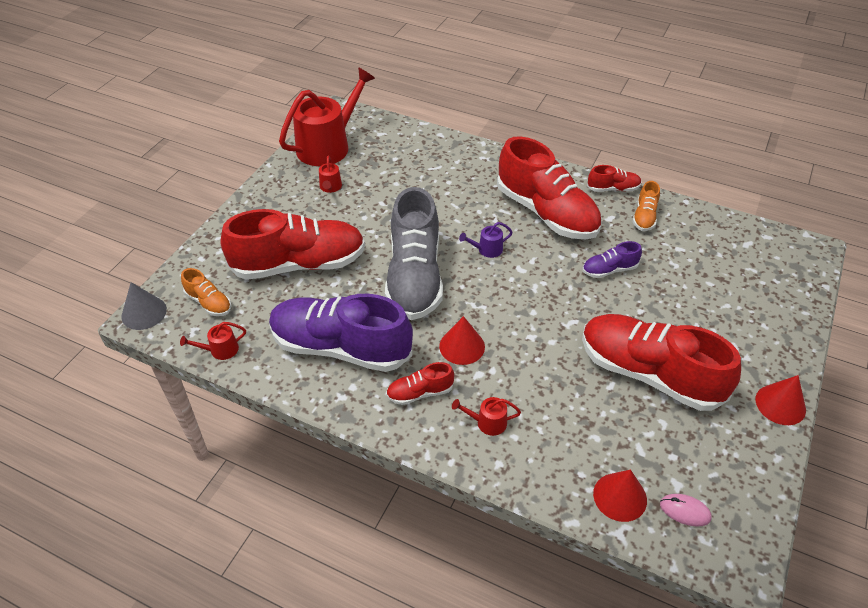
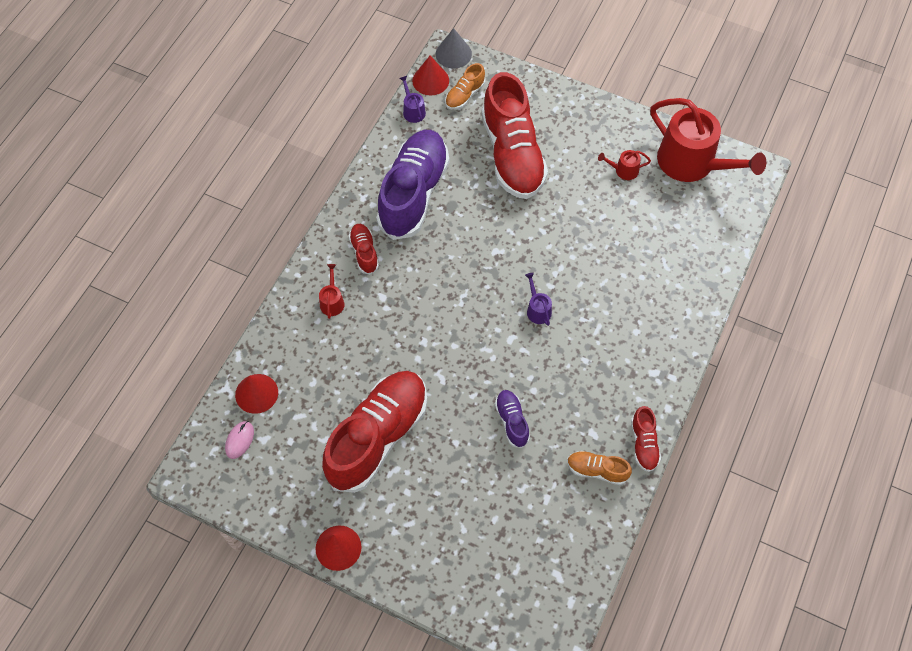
camera: 90 degrees right, 15 degrees up
red watering can [180,322,246,360] -> purple watering can [400,76,426,123]
grey shoe [385,187,443,320] -> none
red cone [439,316,485,365] -> red cone moved to [412,56,449,95]
red shoe [497,136,601,239] -> none

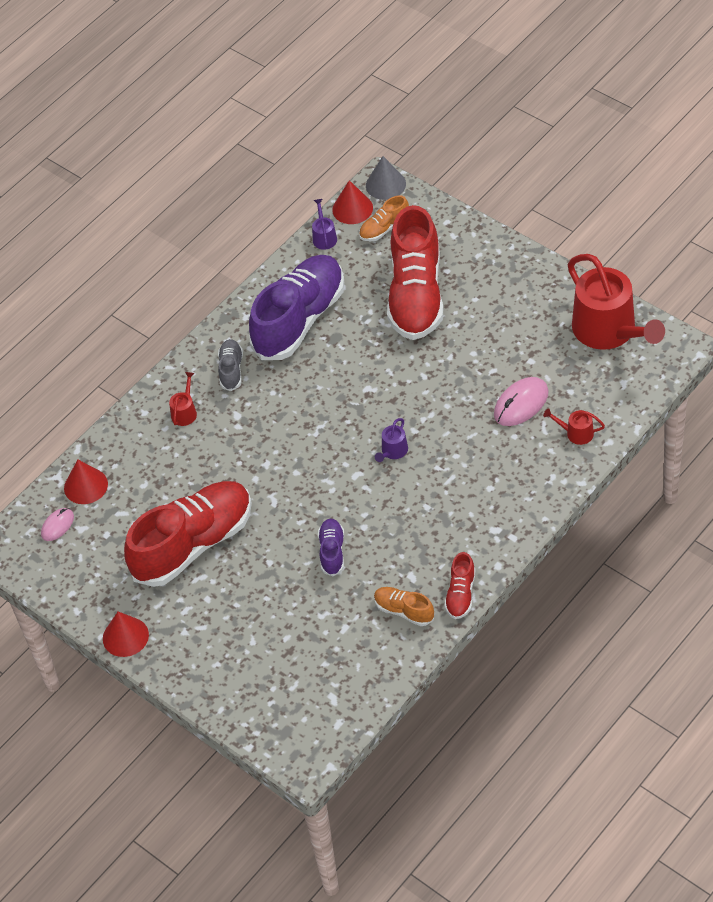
camera: 20 degrees right, 10 degrees down
red shoe [349,224,379,274] -> grey shoe [218,339,243,391]
purple watering can [525,273,552,326] -> purple watering can turned 150 degrees counterclockwise [375,418,408,462]
red watering can [598,150,651,180] -> red watering can moved to [543,408,605,445]
none -> pink mouse [494,377,549,426]

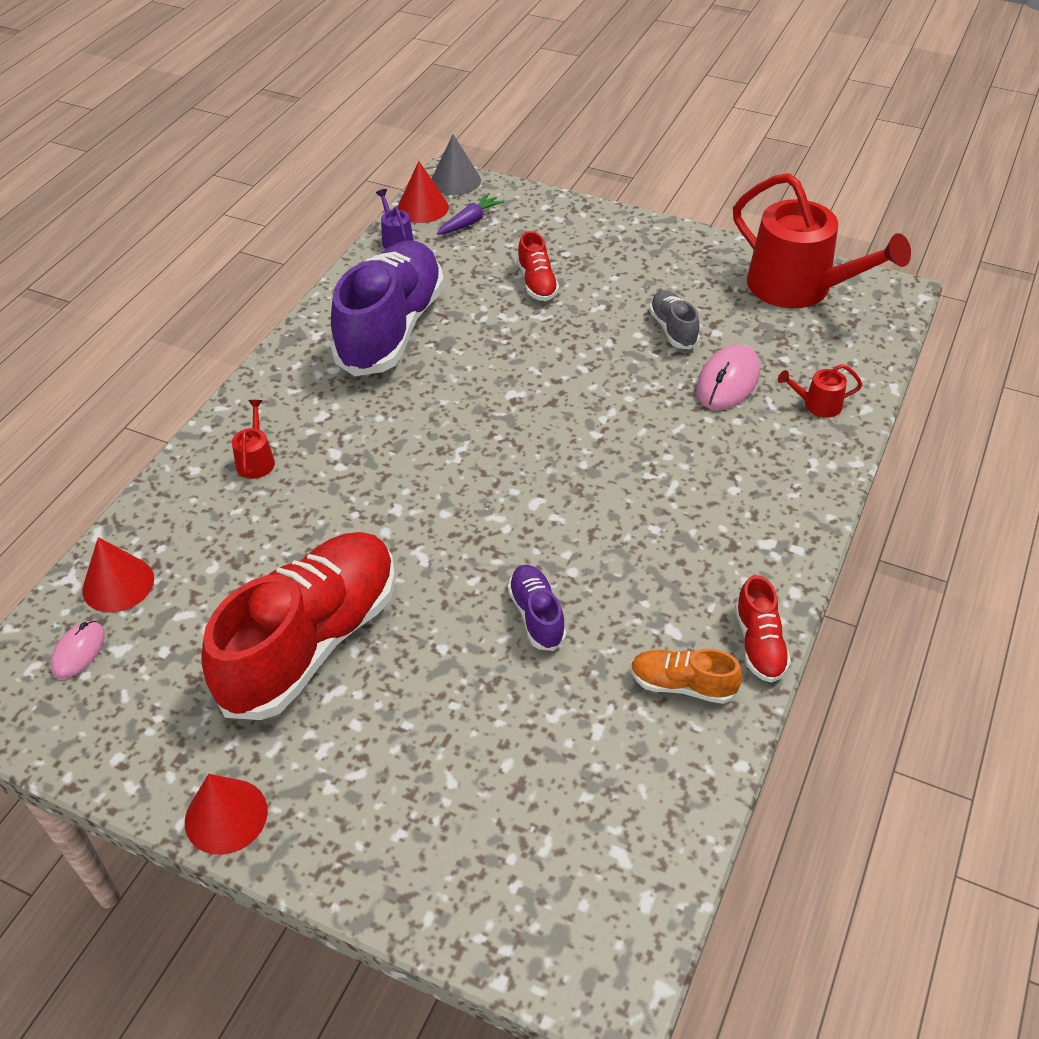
camera: 20 degrees left, 5 degrees down
grey shoe [218,339,243,391] -> grey shoe moved to [649,290,700,349]
orange shoe [359,195,409,241] -> purple carrot [437,193,504,235]
purple watering can [375,418,408,462] -> none
red shoe [387,205,443,340] -> red shoe [517,231,559,301], size x0.44

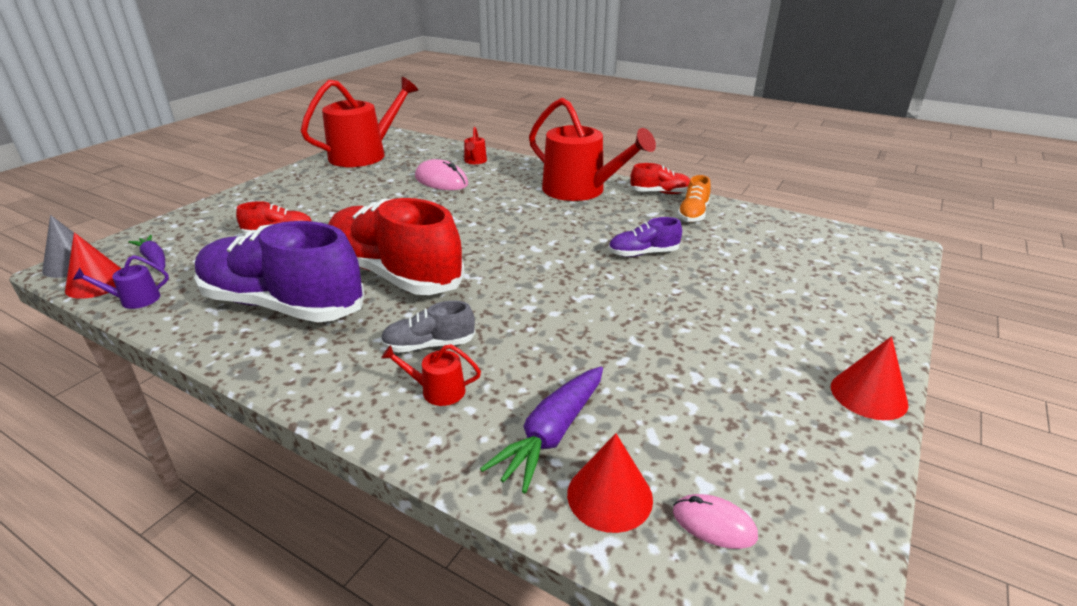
camera: 85 degrees left, 15 degrees down
red shoe [201,532,395,720] -> red shoe moved to [328,198,465,295]
grey shoe [649,290,700,349] -> grey shoe moved to [381,301,475,353]
none -> purple carrot [480,367,603,493]
none -> red watering can [529,98,656,201]

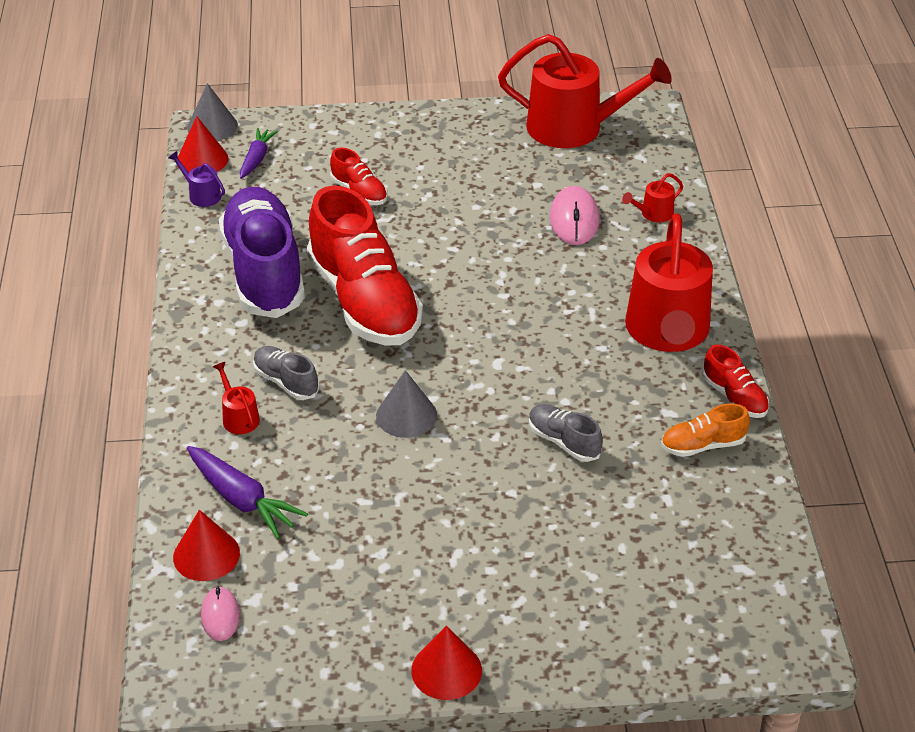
camera: 55 degrees right, 10 degrees up
red shoe [328,198,465,295] -> red shoe turned 150 degrees clockwise [307,185,423,345]
purple carrot [480,367,603,493] -> purple carrot turned 135 degrees counterclockwise [187,446,308,539]
purple shoe [608,217,682,257] -> grey shoe [529,404,603,462]
none -> grey cone [376,370,437,438]

